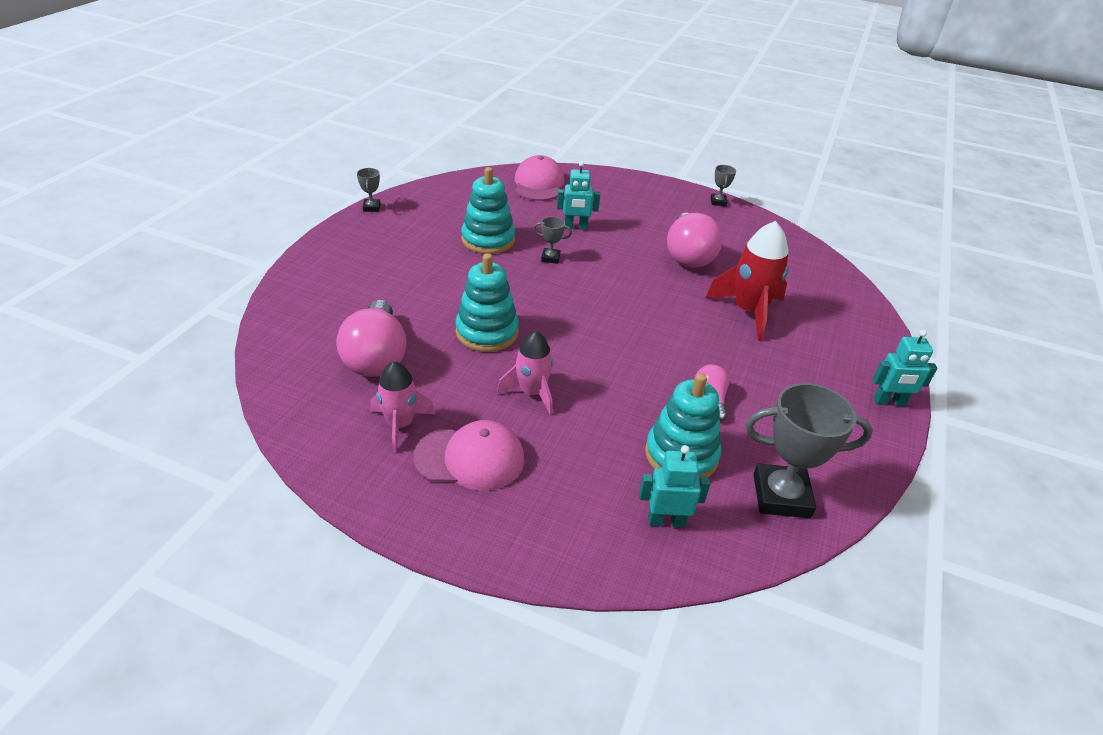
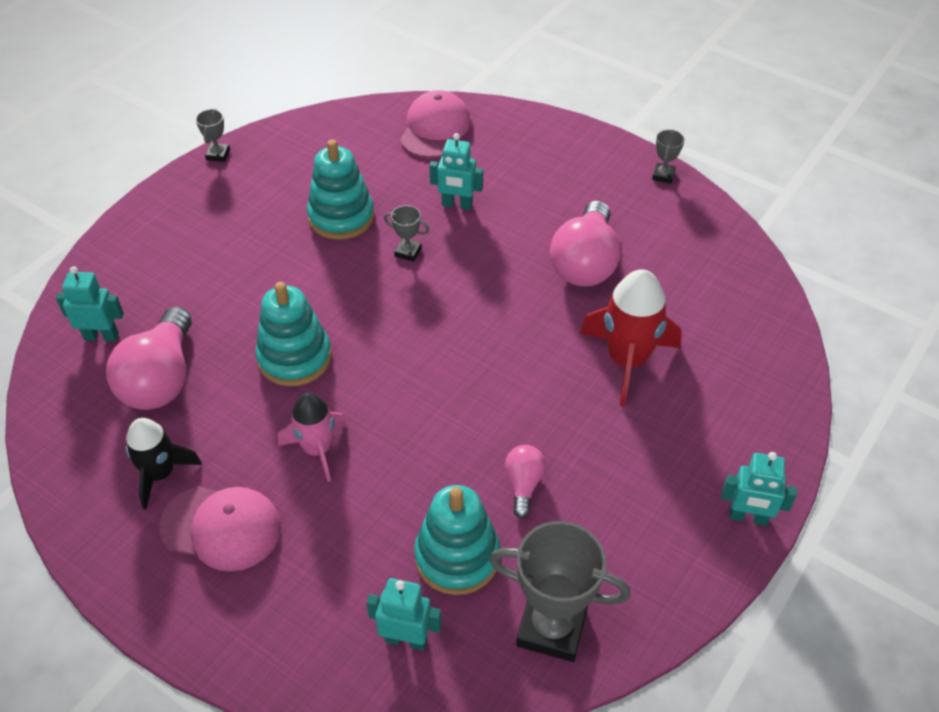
camera: 15 degrees right, 10 degrees up
pink rocket [370,361,435,453] -> black rocket [126,418,202,509]
none -> turquoise robot [56,266,124,342]

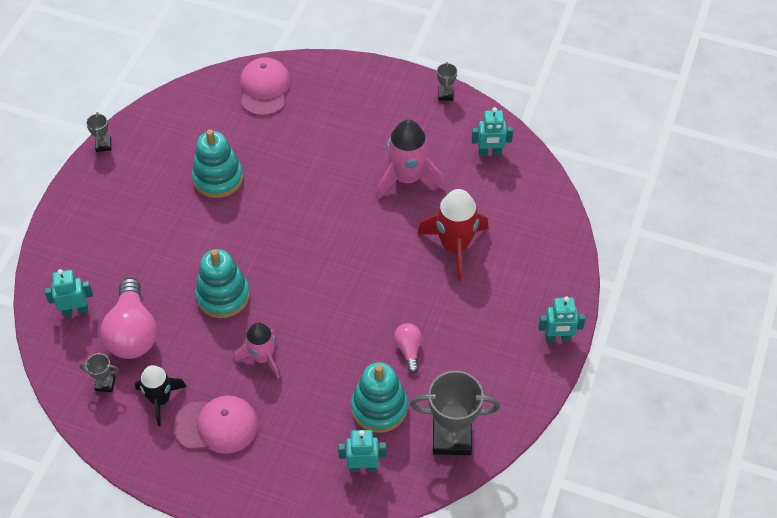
camera: 15 degrees left, 5 degrees up
grey trophy [384,205,429,262] -> grey trophy moved to [80,353,119,392]
turquoise robot [429,133,483,210] -> turquoise robot moved to [472,107,513,156]
pink light bulb [550,200,620,287] -> pink rocket [376,120,445,200]

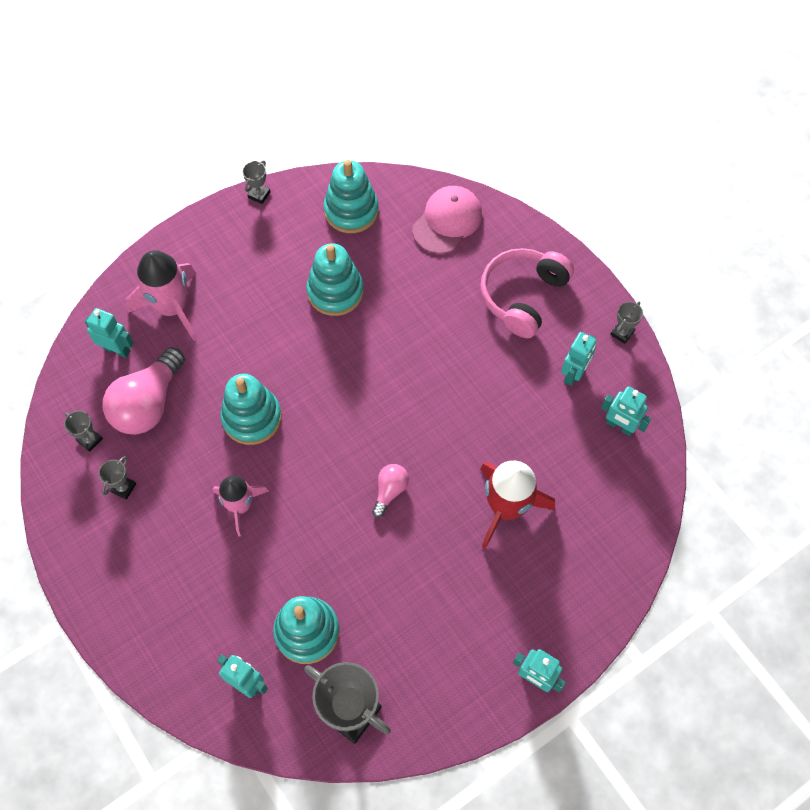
camera: 35 degrees right, 10 degrees up
black rocket [135,365,187,426] -> grey trophy [99,456,136,500]
pink cap [174,395,258,454] -> none
pink rocket [376,120,445,200] -> pink rocket moved to [126,250,197,341]
pink light bulb [394,323,422,373] -> pink light bulb moved to [372,464,409,518]
none -> turquoise stacking toy [324,160,379,233]
none -> pink headphones [480,248,574,338]
none -> turquoise robot [561,332,596,386]

